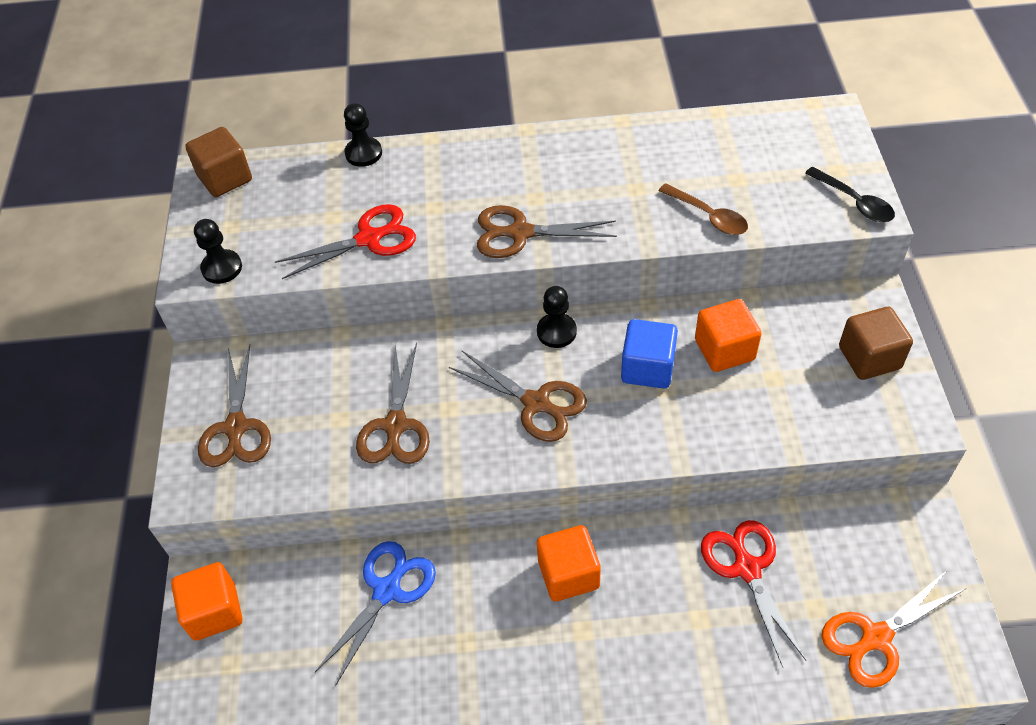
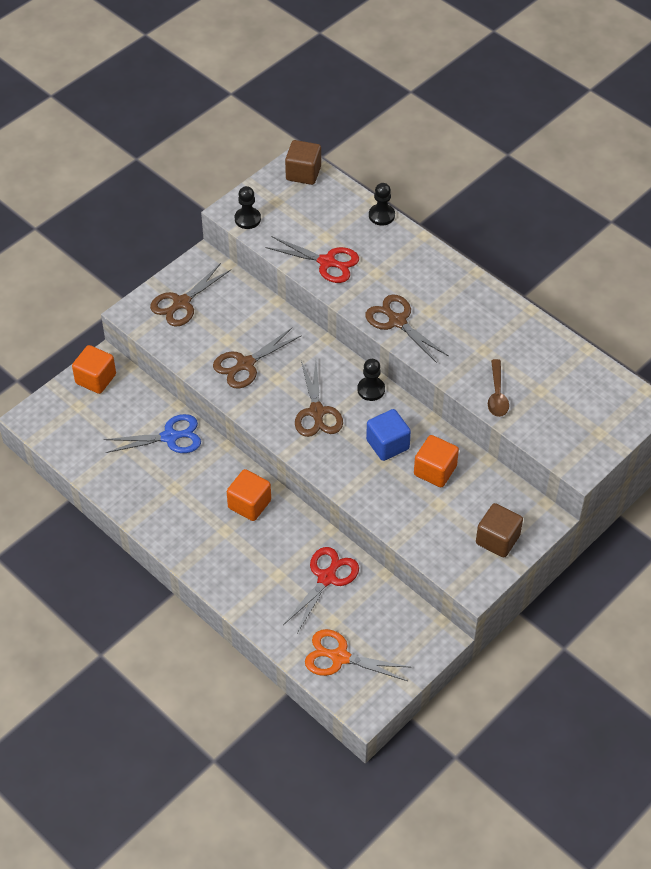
camera: 45 degrees right, 0 degrees up
black spoon [805,167,895,222] -> none

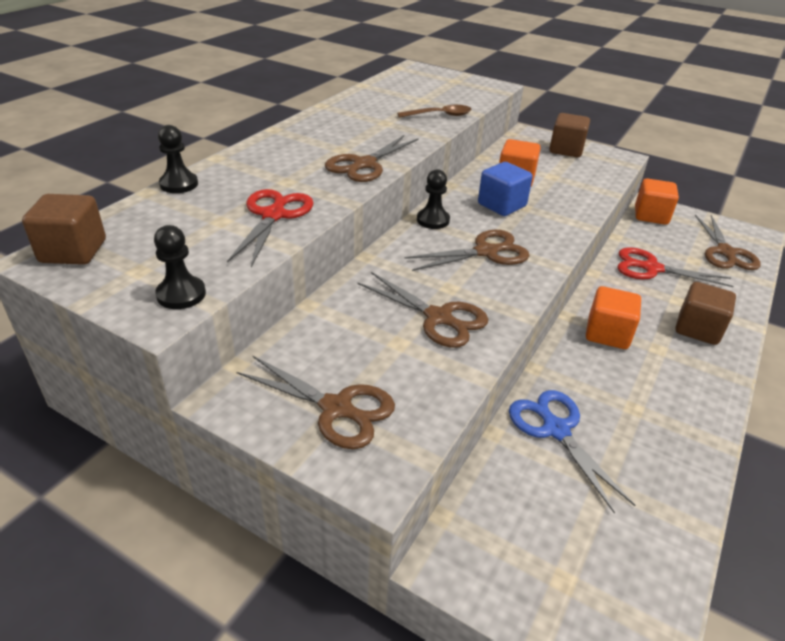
camera: 105 degrees left, 15 degrees down
orange cube [72,345,116,394] -> orange cube moved to [635,178,679,225]
orange scissors [305,629,412,681] -> brown scissors [695,215,761,270]
none -> brown cube [675,282,736,345]

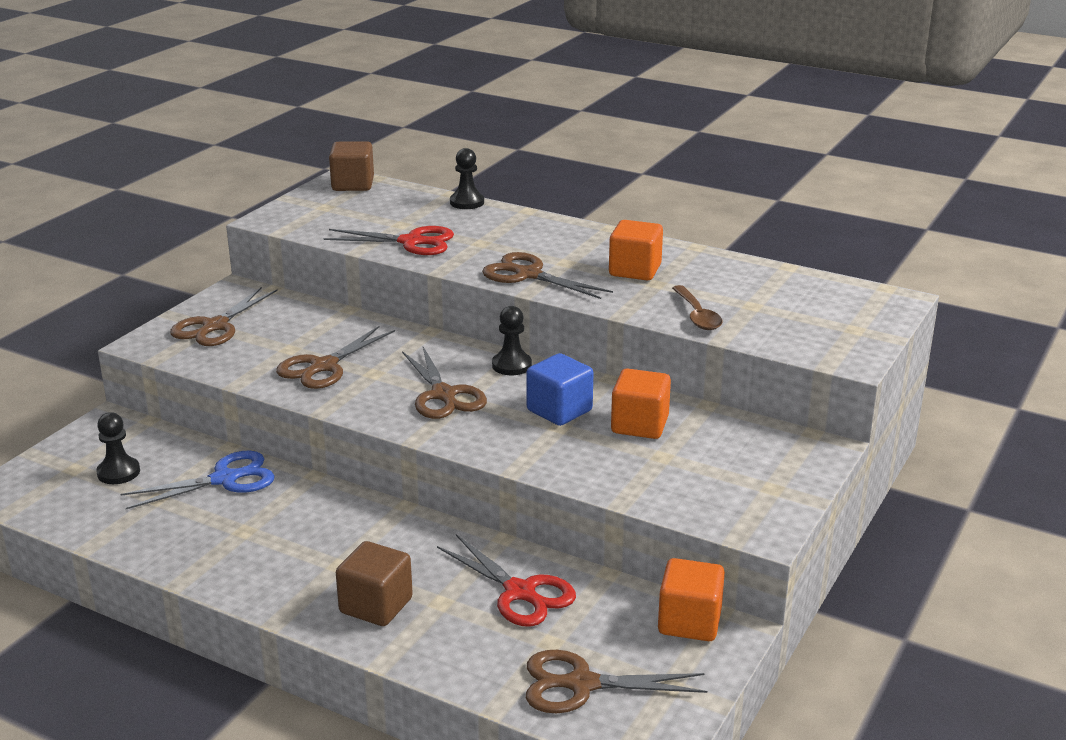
camera: 90 degrees right, 10 degrees down
black pawn [154,225,206,309] -> black pawn moved to [96,412,140,484]
brown cube [549,113,590,157] -> none
orange cube [586,286,641,349] -> orange cube moved to [609,220,663,281]
red scissors [617,248,733,287] -> red scissors turned 120 degrees clockwise [437,534,576,627]

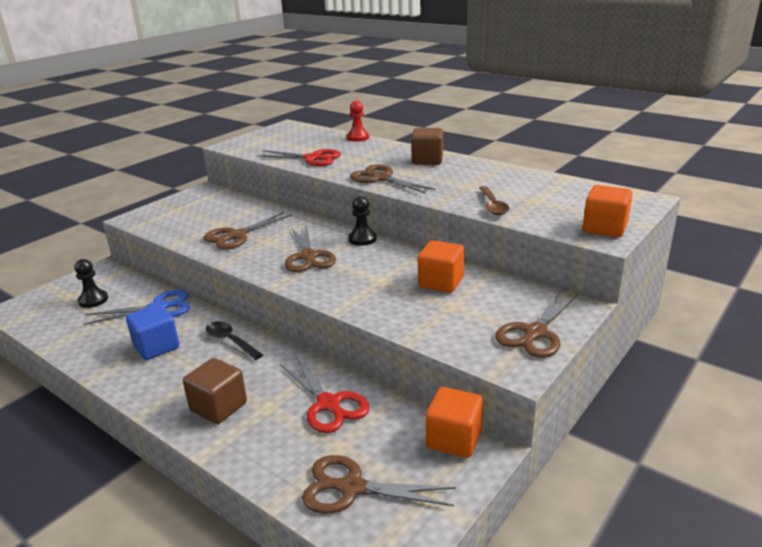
camera: 10 degrees right, 0 degrees up
brown scissors [170,287,278,346] -> brown scissors moved to [495,291,578,358]
brown cube [329,141,374,191] -> brown cube moved to [411,128,443,165]
black pawn [450,148,484,209] -> red pawn [347,101,369,142]
blue cube [526,353,594,426] -> blue cube moved to [126,304,179,360]
orange cube [609,220,663,281] -> orange cube moved to [583,185,632,237]
none -> black spoon [206,321,263,360]

